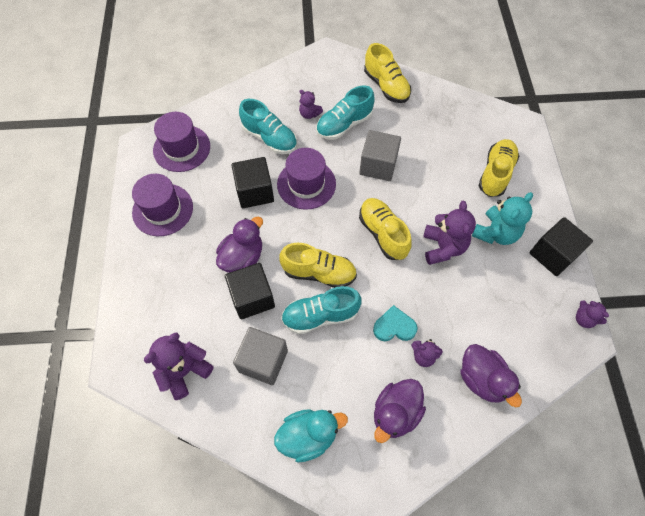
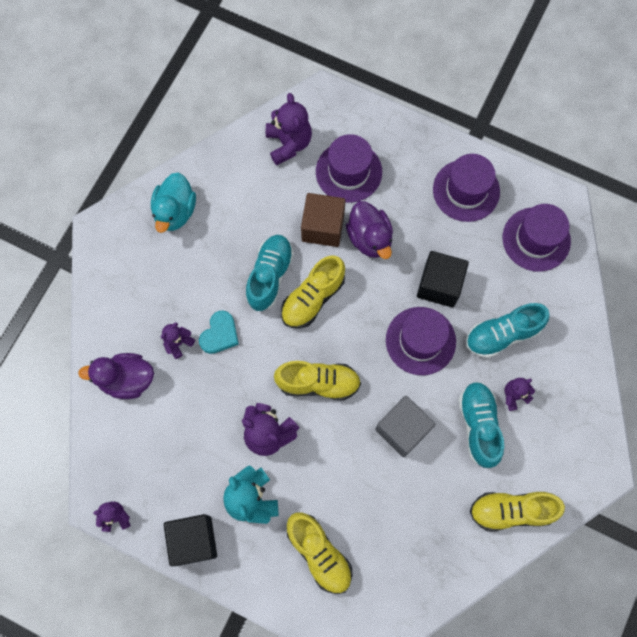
camera: 120 degrees right, 10 degrees up
black cube [225,263,275,319] -> brown cube [301,193,346,247]
grey cube [233,327,288,385] -> none
purple duck [374,379,426,443] -> none
none -> purple hat [316,134,382,203]

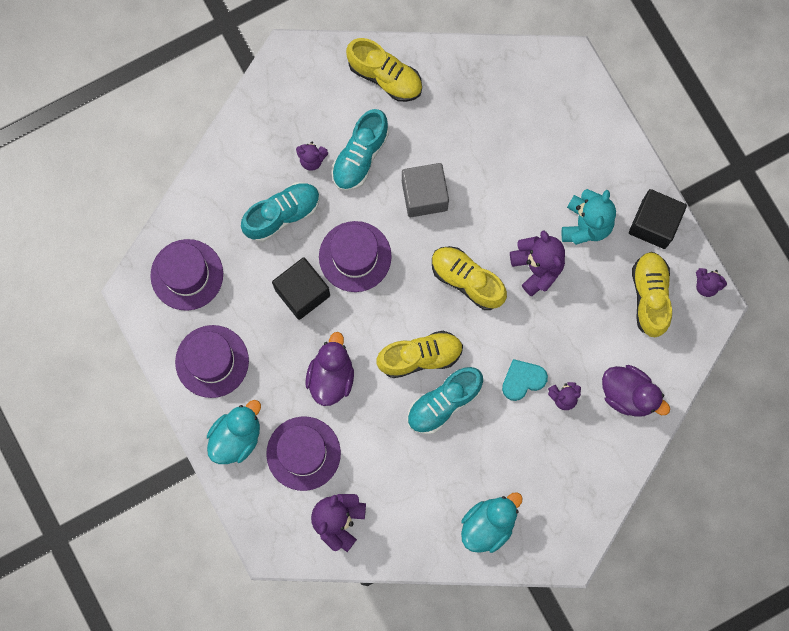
camera: 145 degrees left, 5 degrees up
yellow shoe [287,512,352,594] -> yellow shoe moved to [632,252,672,337]
brown cube [301,193,346,247] -> none
turquoise shoe [466,303,550,358] -> turquoise shoe turned 45 degrees counterclockwise [241,182,320,242]
none -> turquoise duck [207,400,261,464]

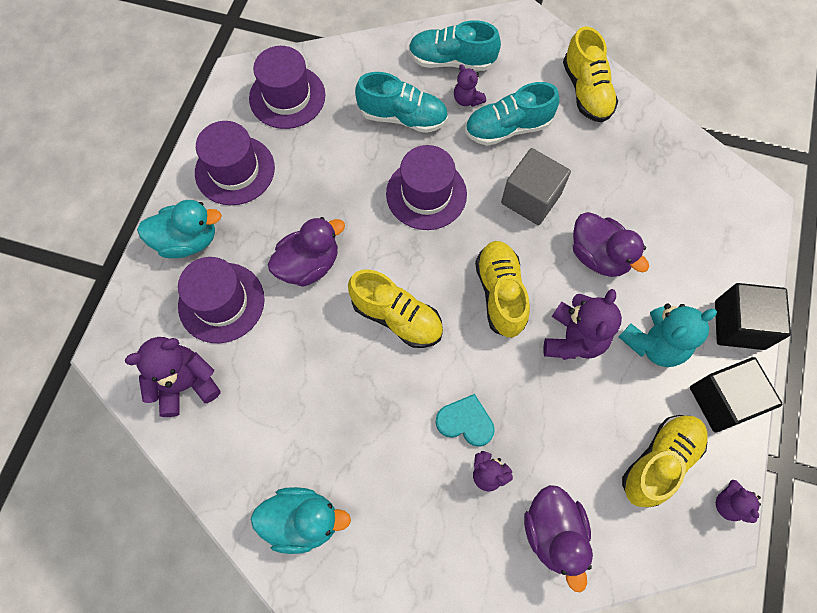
camera: 45 degrees right, 10 degrees down
black cube [272,257,330,320] -> black cube moved to [715,283,791,350]
turquoise shoe [407,367,483,434] -> turquoise shoe moved to [409,20,501,71]
none -> purple duck [573,212,649,277]

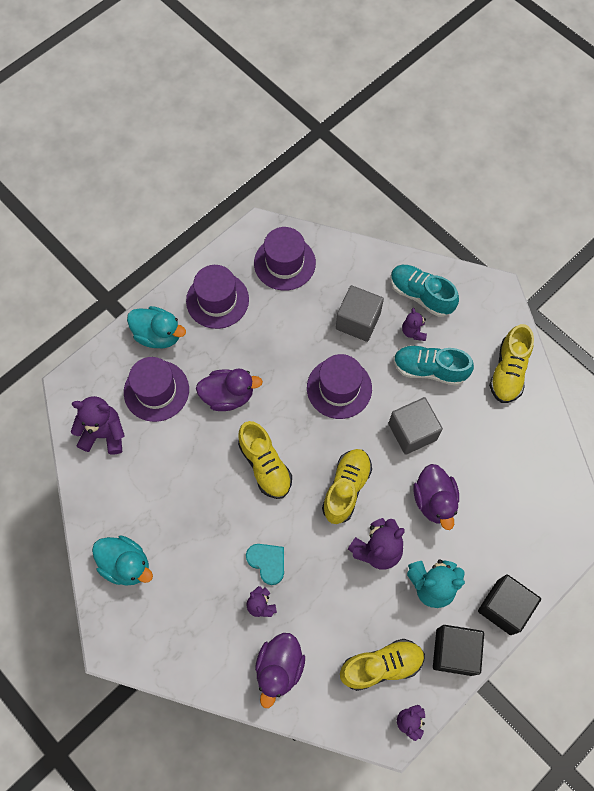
camera: 30 degrees right, 0 degrees up
turquoise shoe [355,72,448,133] -> grey cube [336,285,384,342]

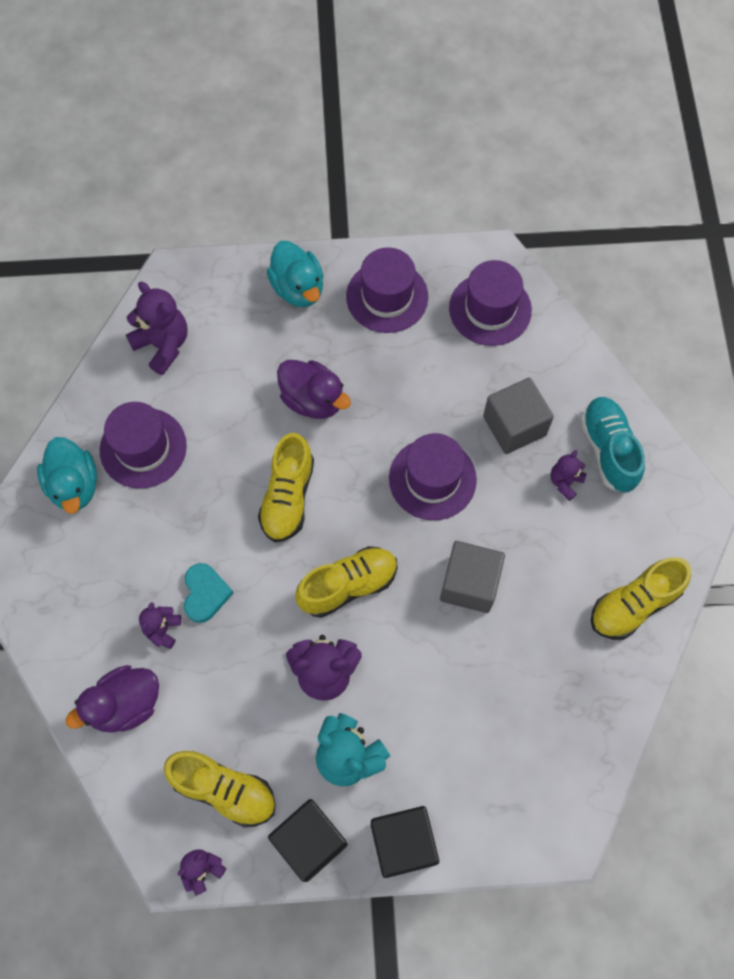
camera: 40 degrees right, 0 degrees up
purple hat [124,357,189,422] -> purple hat moved to [100,402,187,489]
turquoise shoe [394,345,474,386] -> none
purple duck [413,464,459,530] -> none

